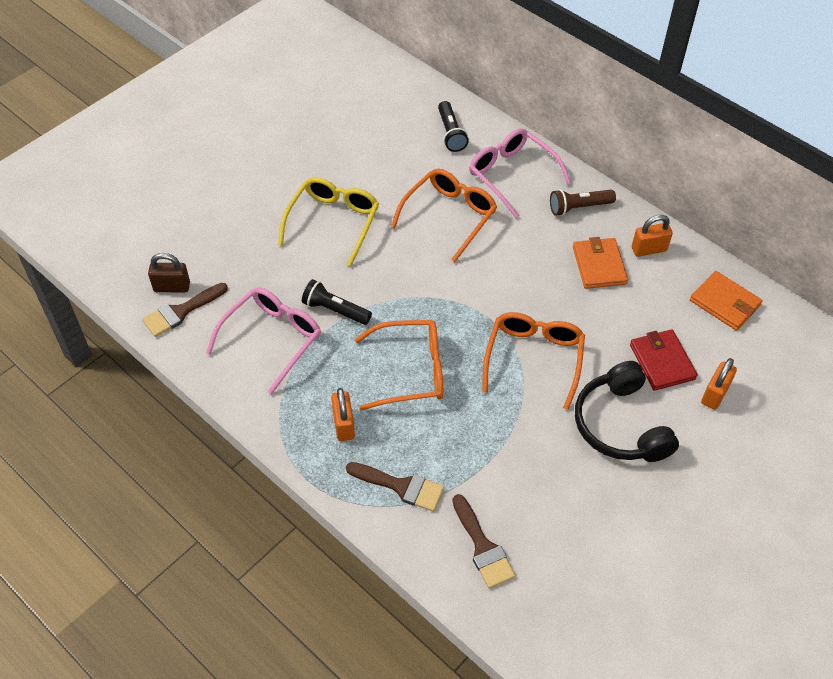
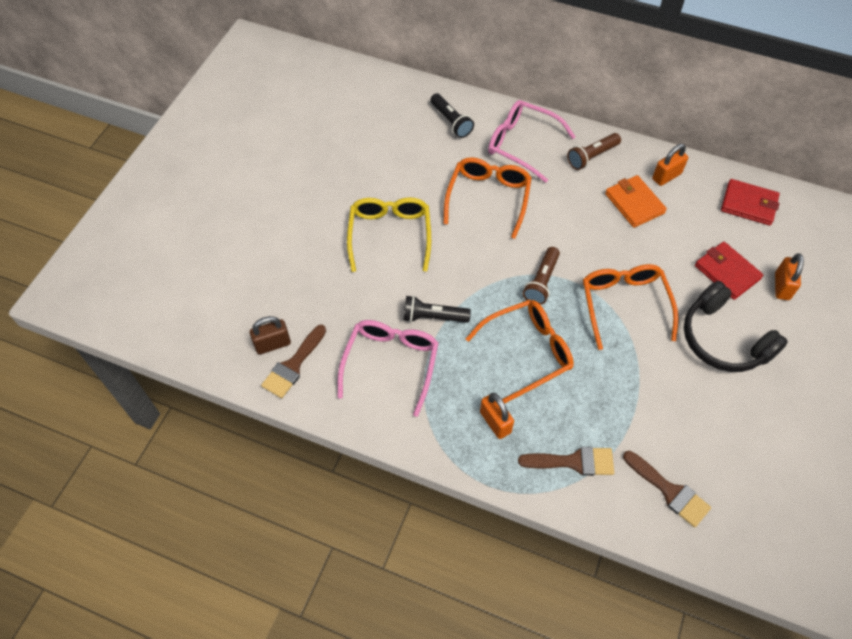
camera: 20 degrees left, 5 degrees up
orange wallet [690,271,763,331] -> red wallet [721,179,780,226]
none -> brown flashlight [523,247,560,305]

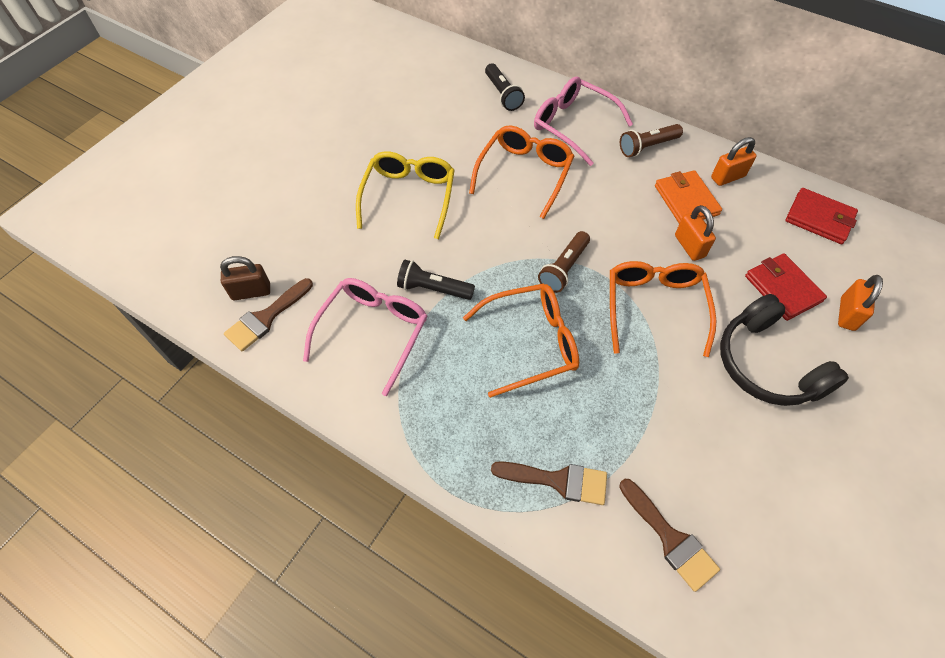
camera: 10 degrees right, 0 degrees up
orange padlock [480,393,514,439] -> orange padlock moved to [675,205,716,261]

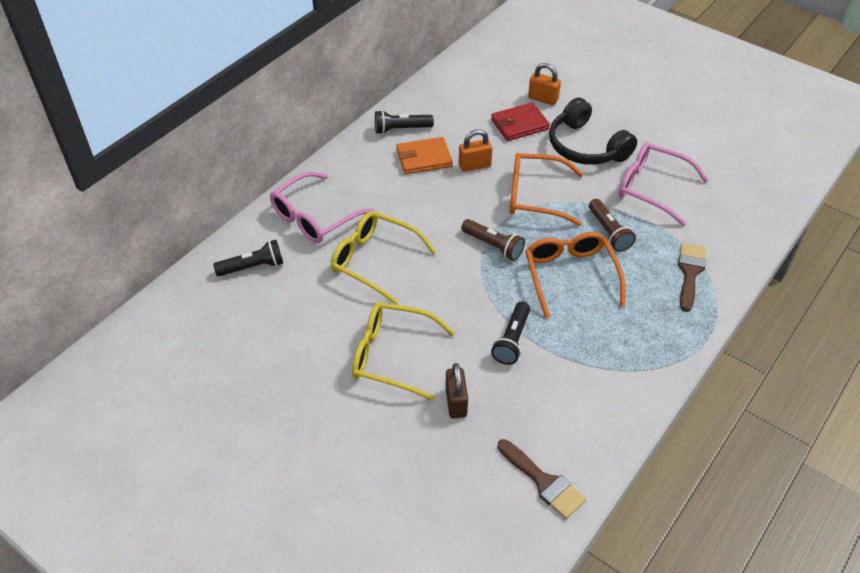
camera: 85 degrees left, 10 degrees down
brown padlock [220,256,270,300] -> brown padlock moved to [445,363,468,418]
pink glasses [303,278,427,396] -> pink glasses moved to [619,142,709,226]
orange glasses [469,126,574,219] -> yellow glasses [331,211,436,305]
brown brush [619,479,720,592] -> none
brown flashlight [620,124,683,157] -> brown flashlight moved to [589,199,636,252]
orange padlock [711,137,757,186] -> black flashlight [375,110,434,134]
black headphones [720,294,849,406] -> black headphones turned 75 degrees clockwise [549,98,637,165]
red wallet [785,188,858,244] -> none

